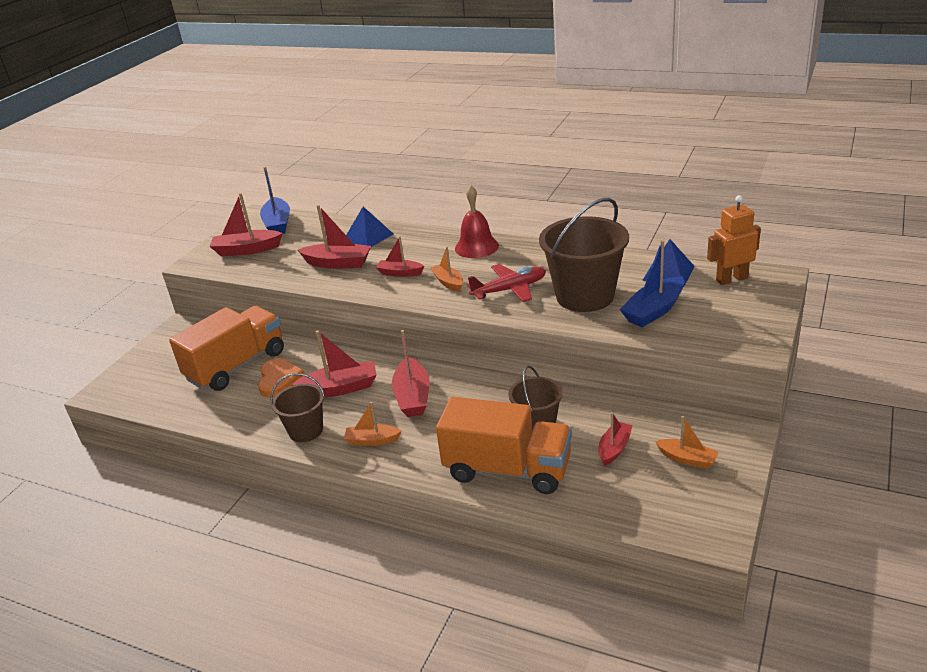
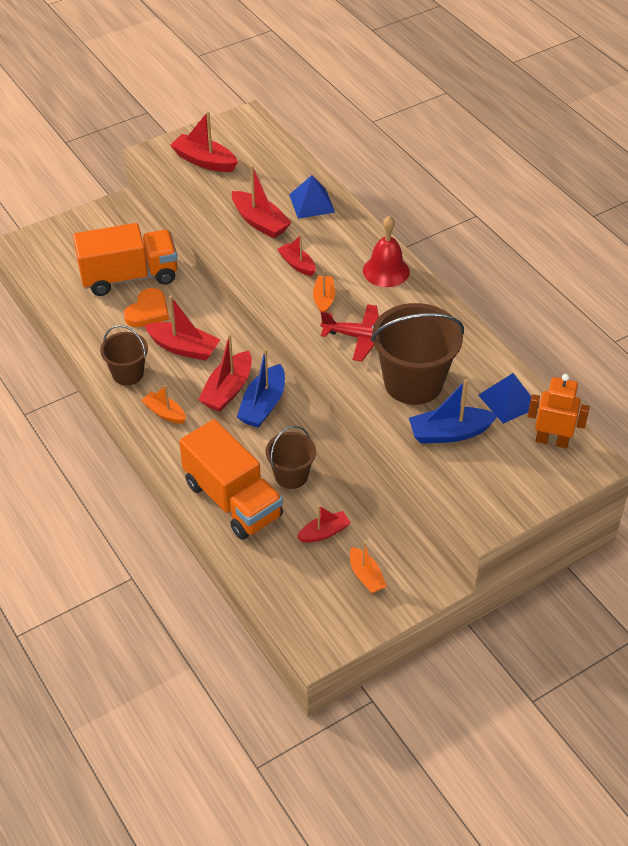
camera: 30 degrees right, 15 degrees up
blue boat [260,167,290,234] -> blue boat moved to [237,349,285,428]

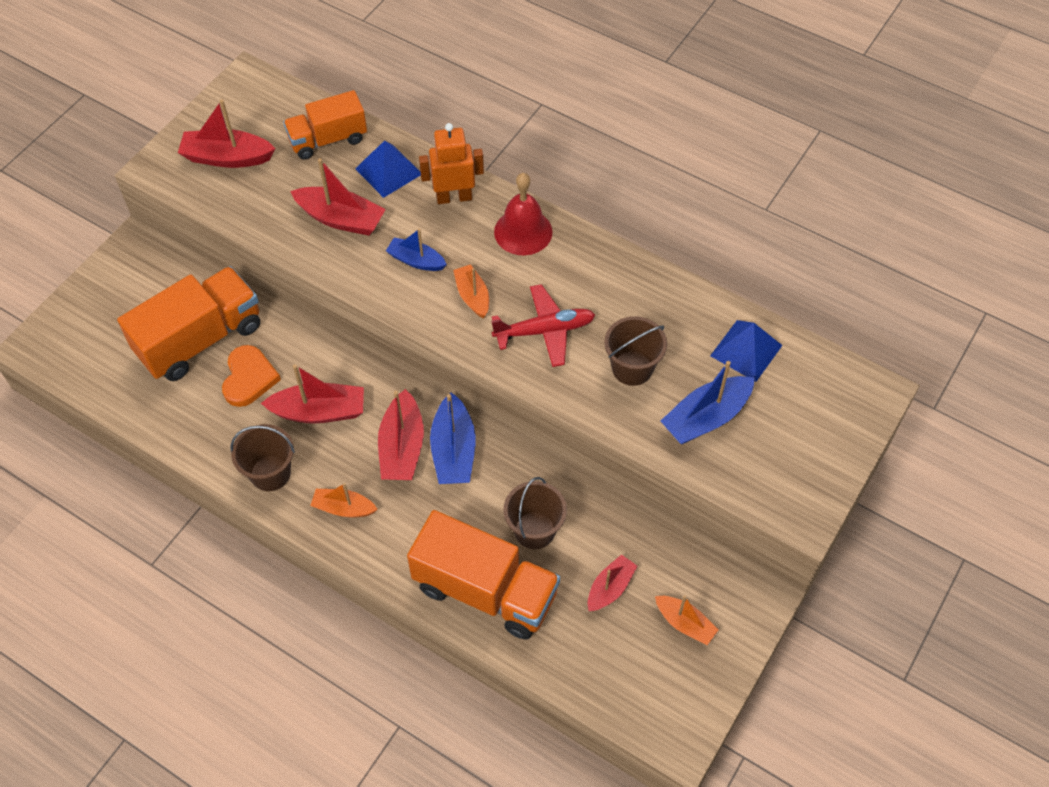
camera: 25 degrees left, 10 degrees up
red boat [277,234,316,276] -> blue boat [386,229,447,271]
brown bucket [371,303,464,405] -> brown bucket [604,316,667,386], size x0.57
orange robot [528,374,590,448] -> orange robot moved to [419,123,484,204]
none -> orange truck [283,90,367,160]

